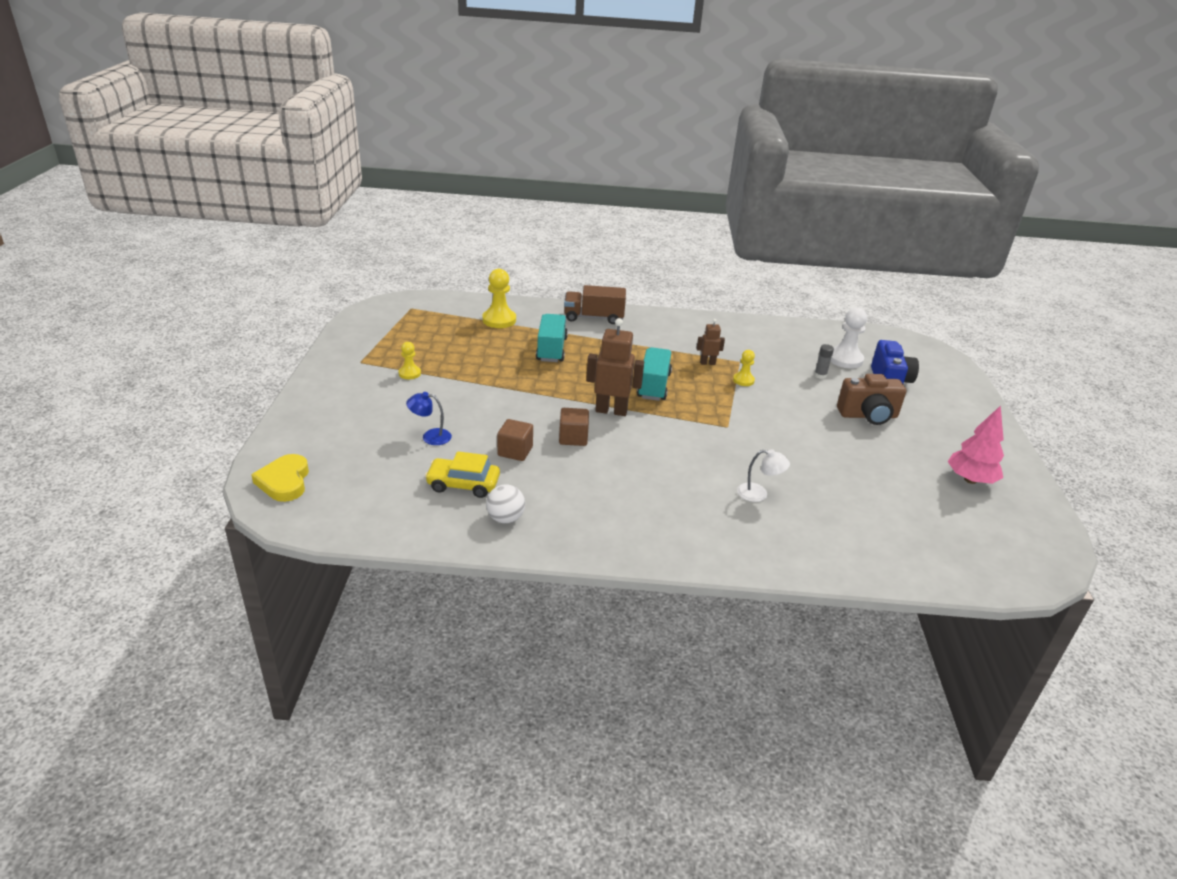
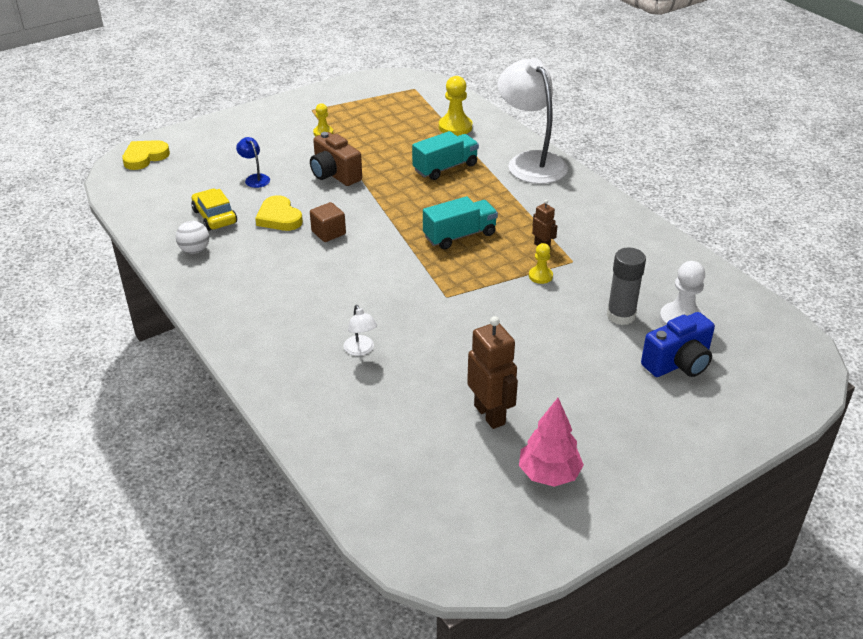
camera: 55 degrees right, 5 degrees up
brown cube [497,419,533,461] -> yellow heart [255,195,303,231]
brown truck [564,285,626,324] -> white lamp [498,58,568,184]
brown robot [586,318,644,416] -> brown robot moved to [467,316,518,429]
grey glue stick [814,344,834,379] -> grey glue stick [607,247,646,325], size x1.90
brown camera [837,374,906,425] -> brown camera moved to [310,132,362,186]

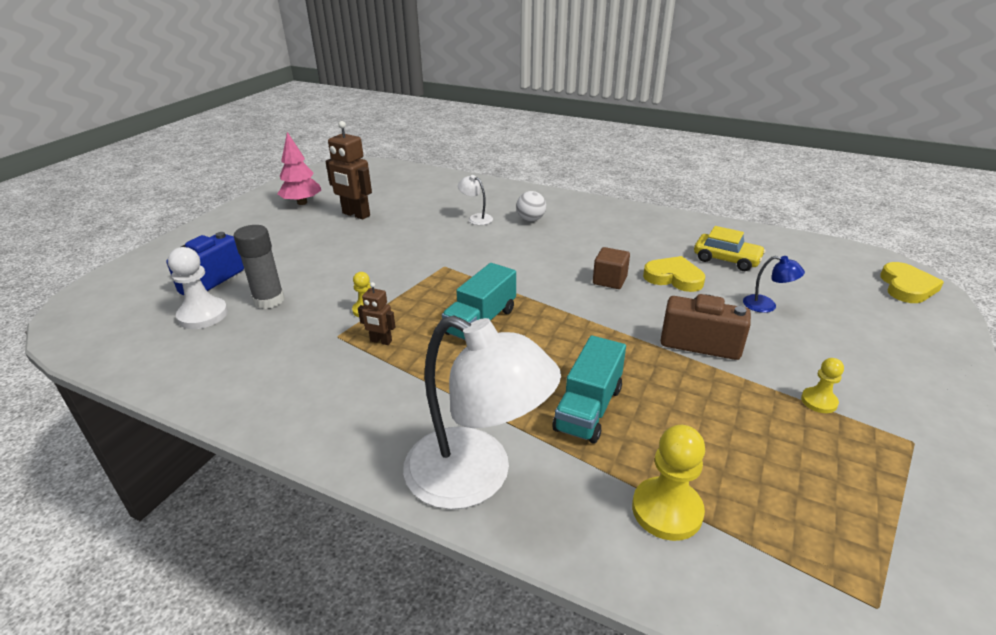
camera: 150 degrees right, 5 degrees down
white ball [176,221,209,254] -> white ball moved to [516,191,546,221]

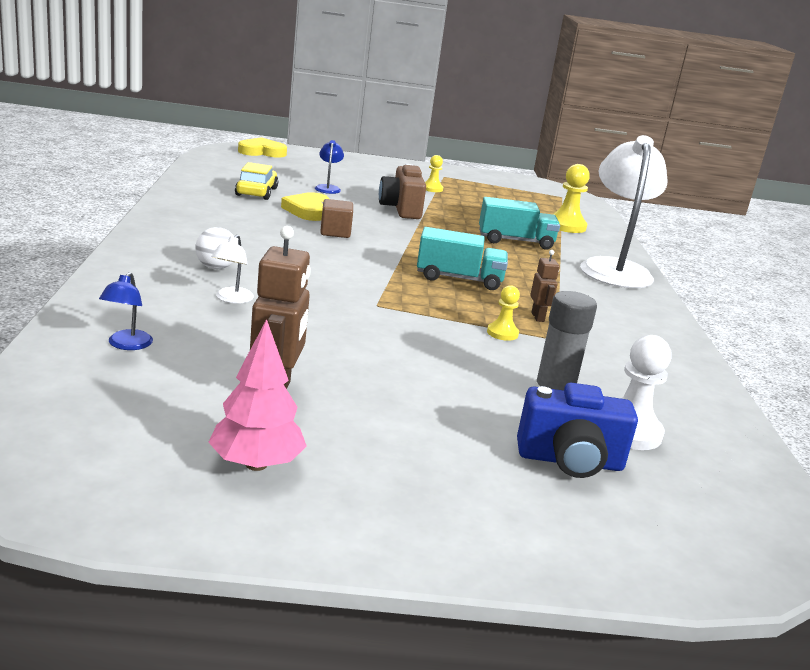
camera: 120 degrees left, 10 degrees down
none -> blue lamp [99,272,153,350]

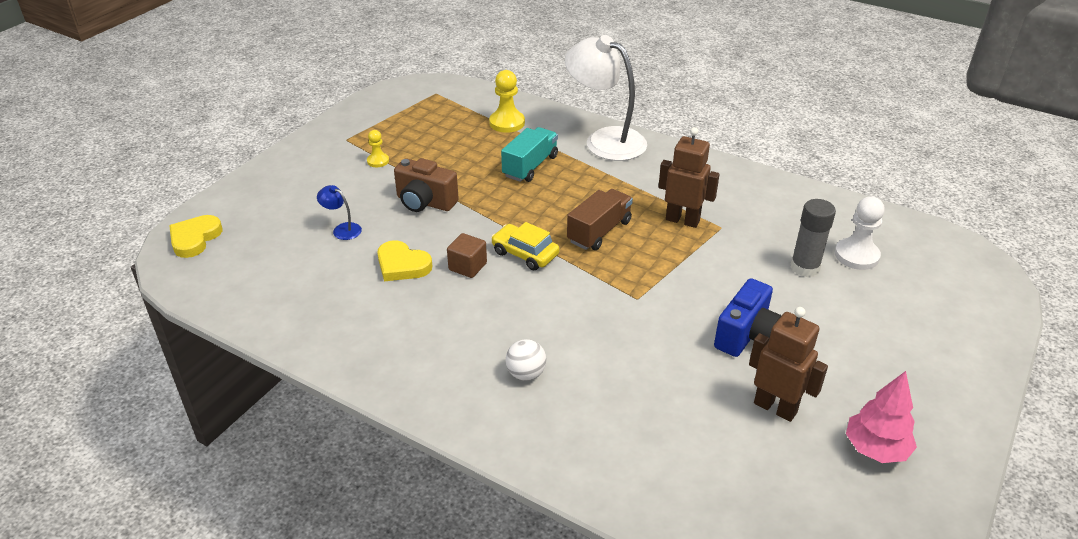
camera: 55 degrees left, 15 degrees up
blue lamp [99,272,153,350] -> none
white lamp [211,235,254,304] -> none
yellow car [235,162,278,200] -> yellow car moved to [491,222,559,270]
turquoise truck [417,227,508,290] -> brown truck [567,189,633,250]
yellow pawn [487,285,520,341] -> none
blue camera [517,383,638,478] -> blue camera moved to [714,278,781,357]
brown robot [530,250,560,322] -> brown robot [658,127,720,228], size x1.88

